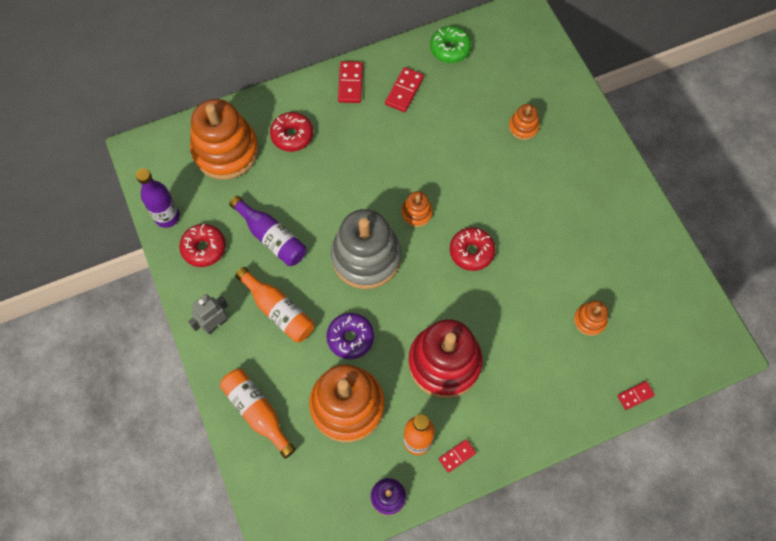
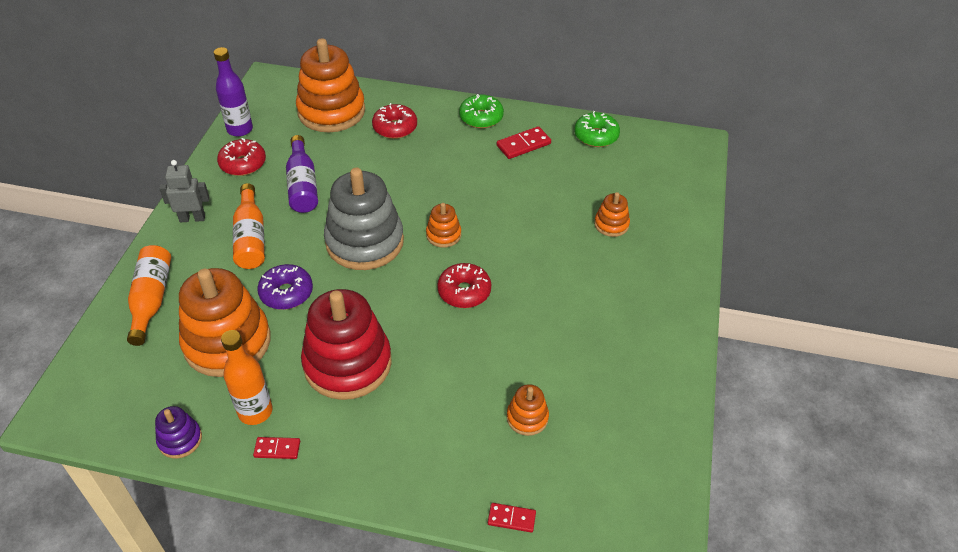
camera: 35 degrees right, 20 degrees down
red domino [338,61,363,103] -> green donut [459,94,504,128]

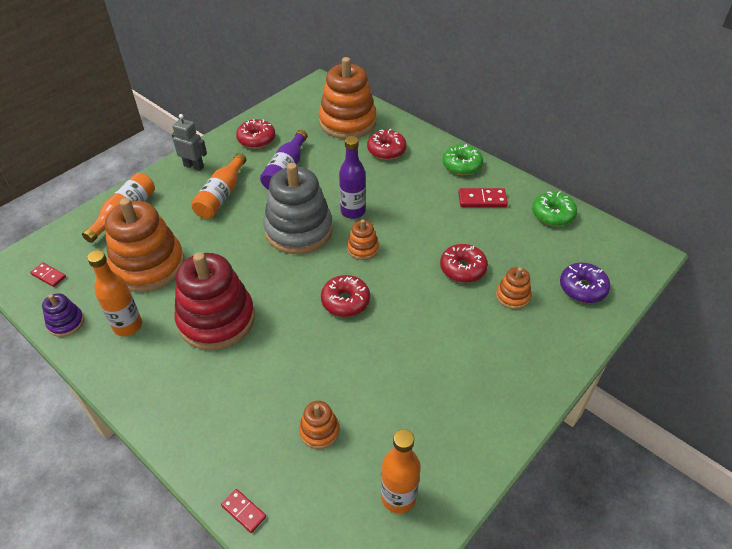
camera: 30 degrees right, 0 degrees up
purple bottle [214,47,253,137] -> purple bottle moved to [339,136,366,219]
red domino [253,437,300,459] -> red domino moved to [30,262,66,287]
purple donut [257,264,313,310] -> purple donut moved to [560,263,611,303]
none -> orange bottle [381,429,421,514]
none -> red donut [440,244,488,283]

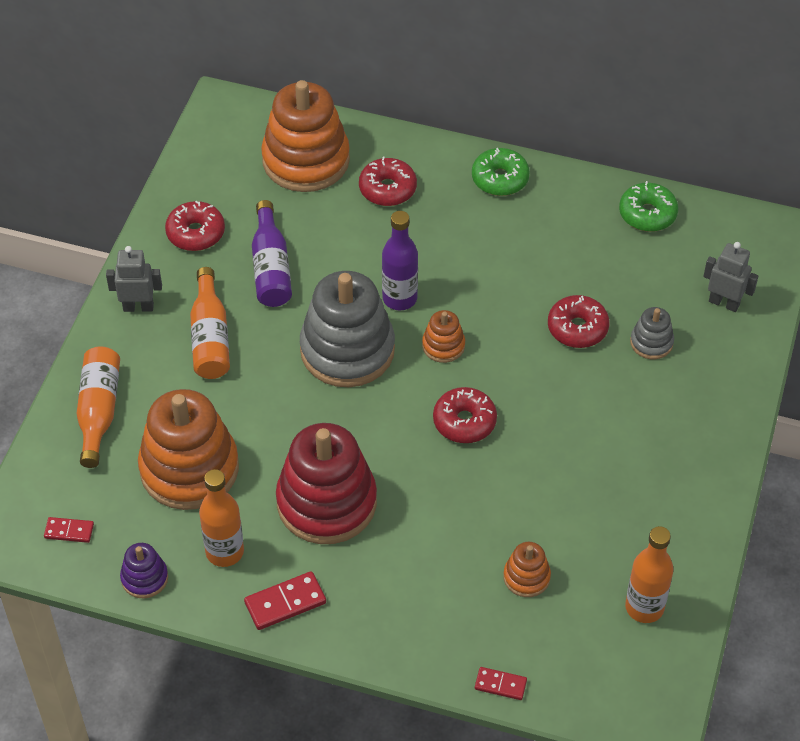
camera: 25 degrees left, 5 degrees up
red domino [458,188,508,207] -> red domino moved to [244,571,326,630]
orange stacking toy [496,267,531,309] -> grey stacking toy [630,307,674,359]
purple donut [560,263,611,303] -> grey robot [703,242,758,312]

